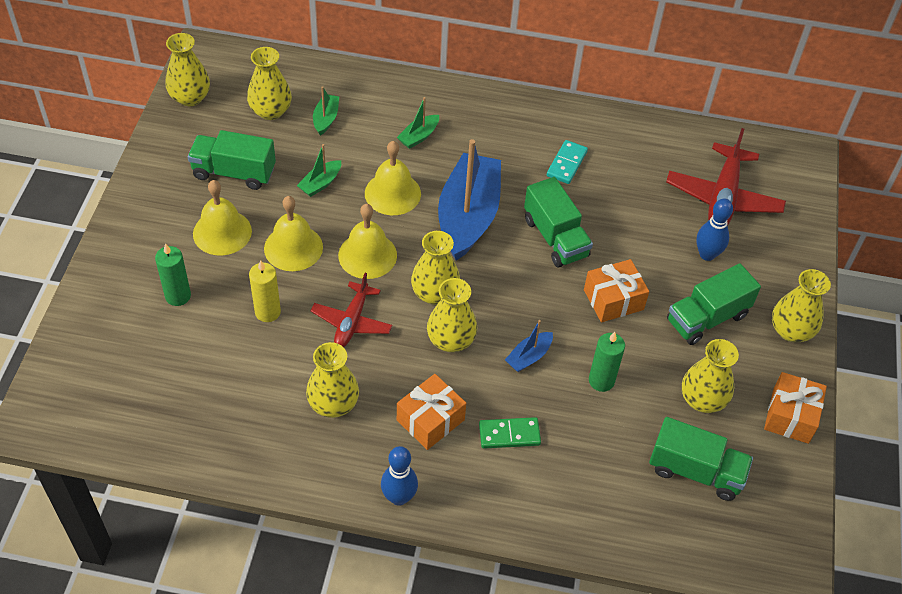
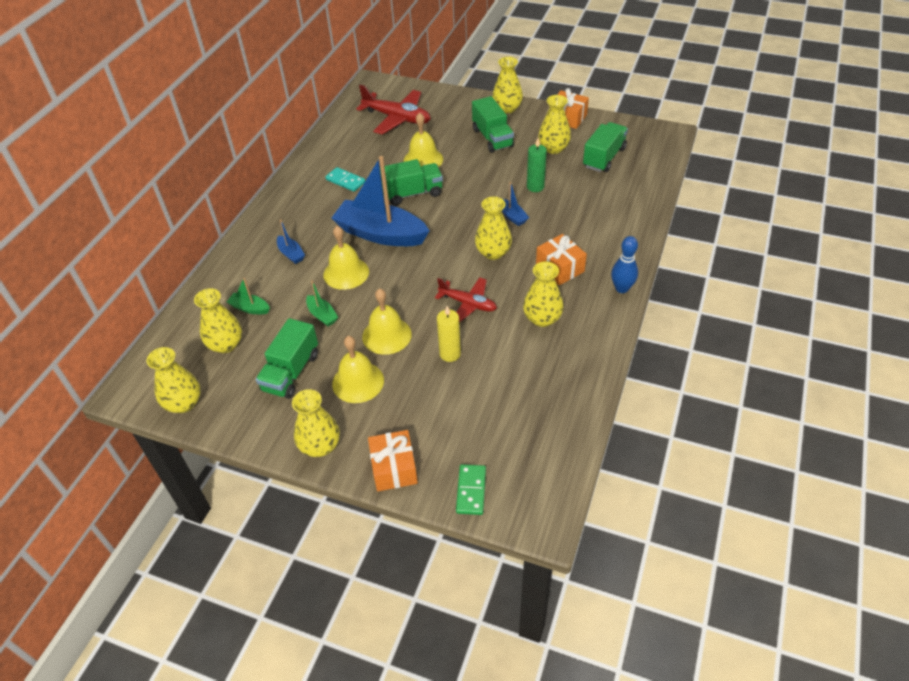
camera: 75 degrees left, 5 degrees down
green candle [155,243,191,306] -> none
yellow bell [338,204,397,279] -> yellow bell moved to [404,112,443,167]
green boat [397,97,439,149] -> blue boat [277,219,305,264]
yellow vase [411,231,460,305] -> yellow vase moved to [292,389,340,457]
green domino [479,417,541,449] -> green domino moved to [456,464,486,515]
orange gift [584,259,649,322] -> orange gift moved to [368,430,418,491]
blue bowling pin [696,198,733,261] -> none

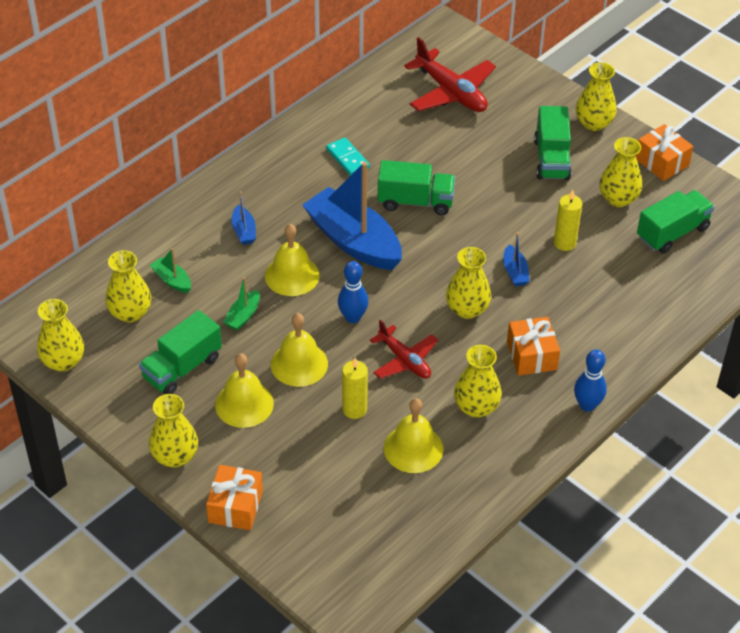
camera: 20 degrees right, 0 degrees up
green boat [306,281,338,326] -> green boat turned 45 degrees clockwise [223,277,260,331]
yellow bell [404,112,443,167] -> yellow bell moved to [384,398,443,473]
green domino [456,464,486,515] -> none
green candle [527,138,547,192] -> yellow candle [554,190,582,251]
none -> blue bowling pin [338,261,368,323]

